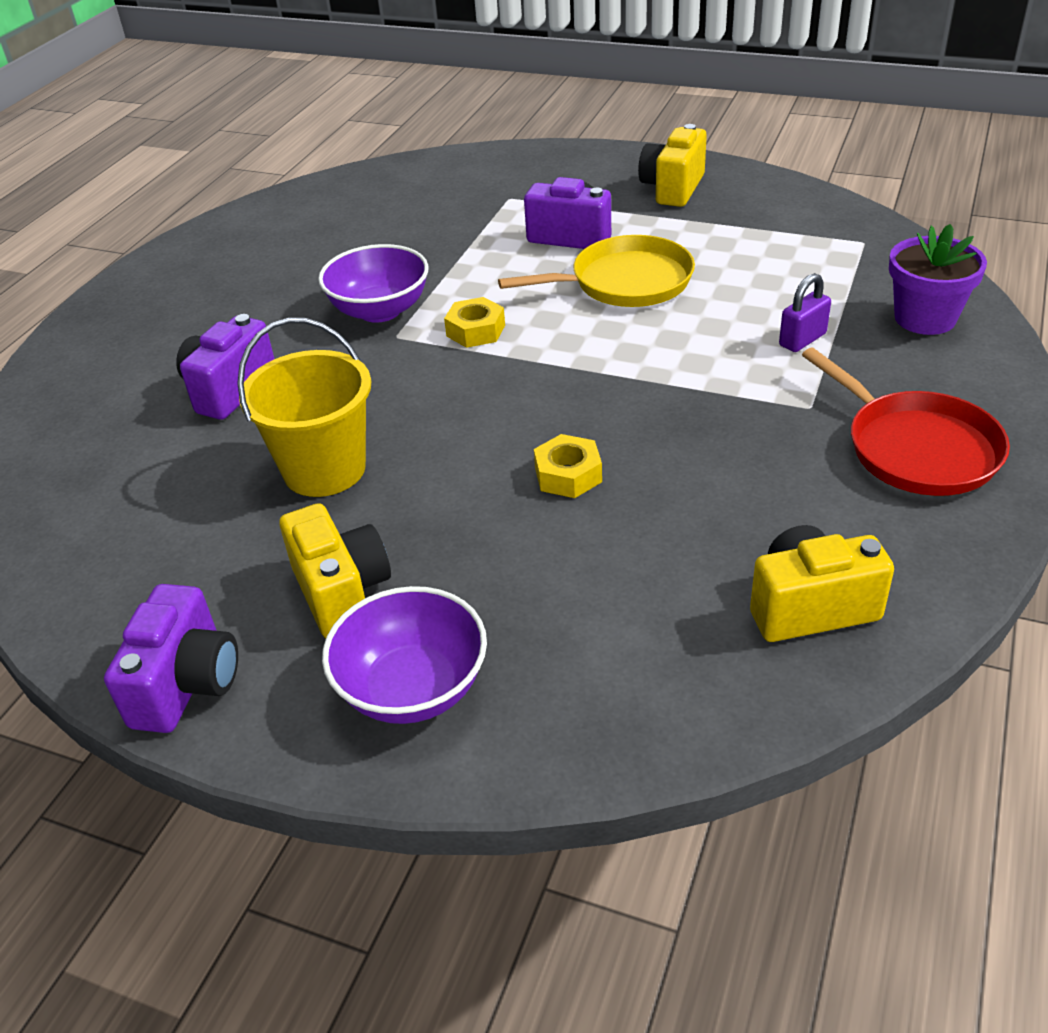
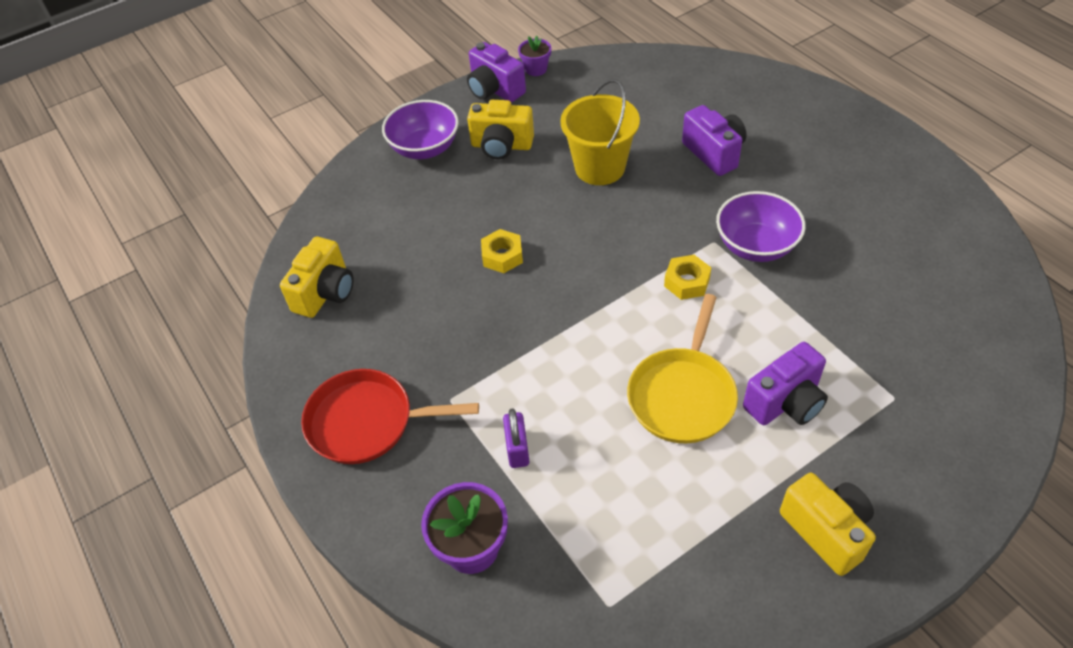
camera: 125 degrees right, 10 degrees up
none -> purple flower pot [518,36,551,76]

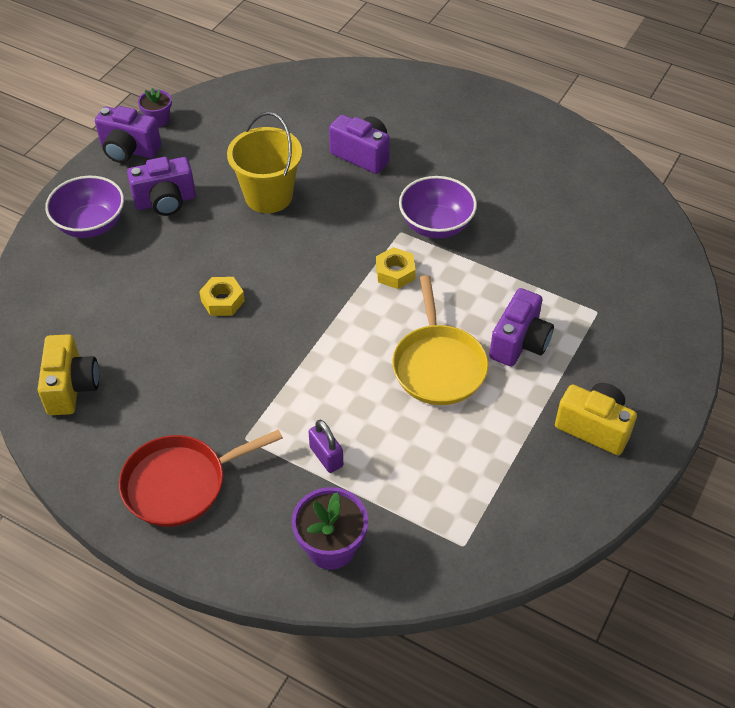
camera: 30 degrees left, 0 degrees up
yellow camera [467,100,534,159] -> purple camera [127,157,196,216]

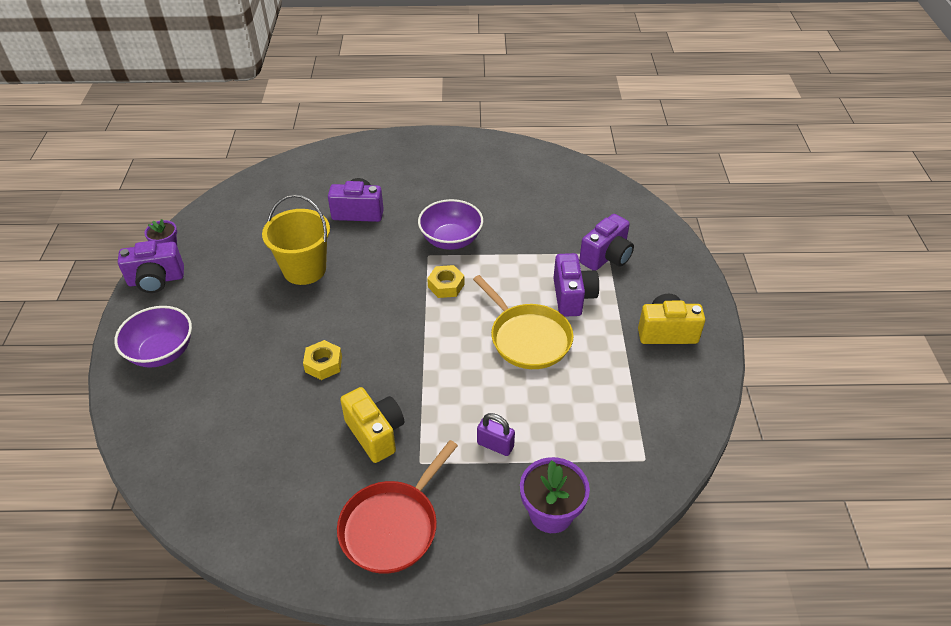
camera: 30 degrees left, 5 degrees down
yellow camera [38,334,99,415] -> yellow camera moved to [340,387,404,463]
purple camera [127,157,196,216] -> purple camera moved to [579,214,634,270]

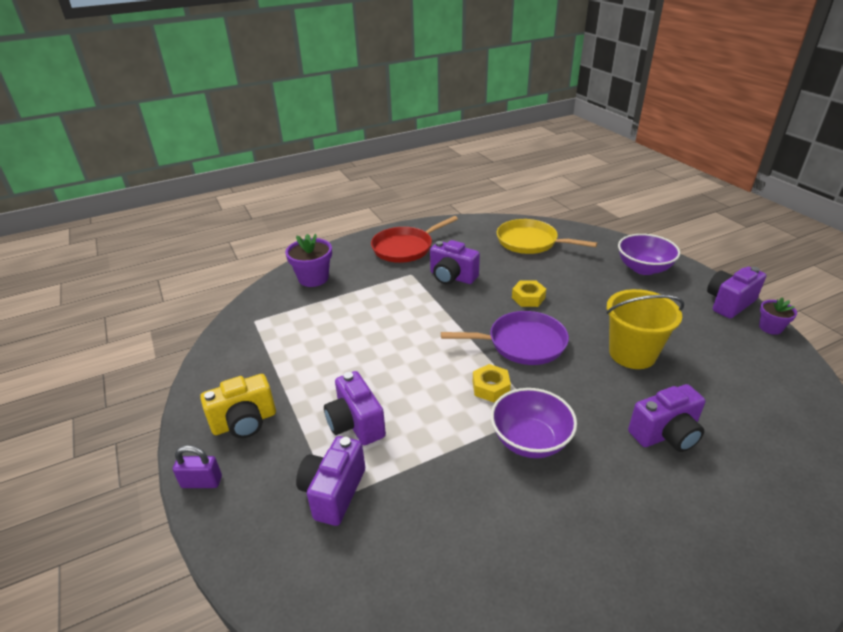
camera: 155 degrees right, 10 degrees down
red pan [337,440,458,574] -> red pan turned 135 degrees counterclockwise [371,216,458,263]
yellow camera [340,387,404,463] -> purple camera [430,240,480,284]
yellow pan [473,275,574,369] -> yellow pan moved to [497,219,597,254]
purple padlock [477,413,515,456] -> purple padlock moved to [173,445,222,488]
none -> purple pan [441,311,569,365]

